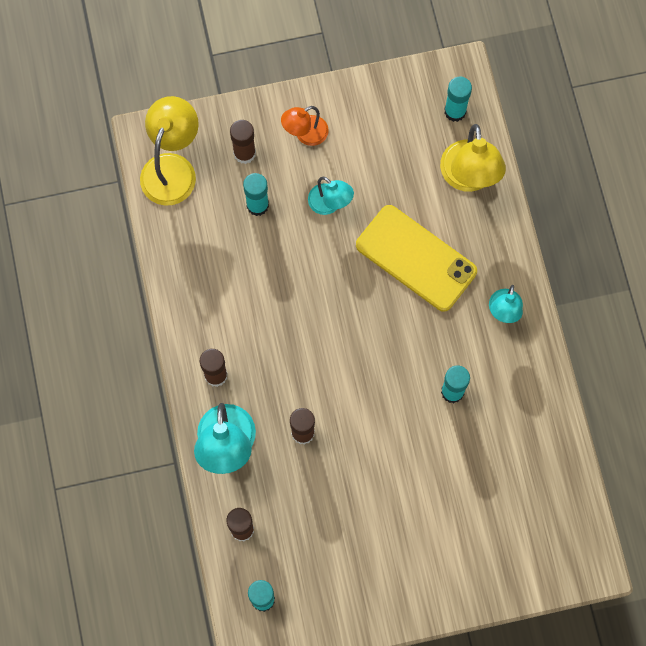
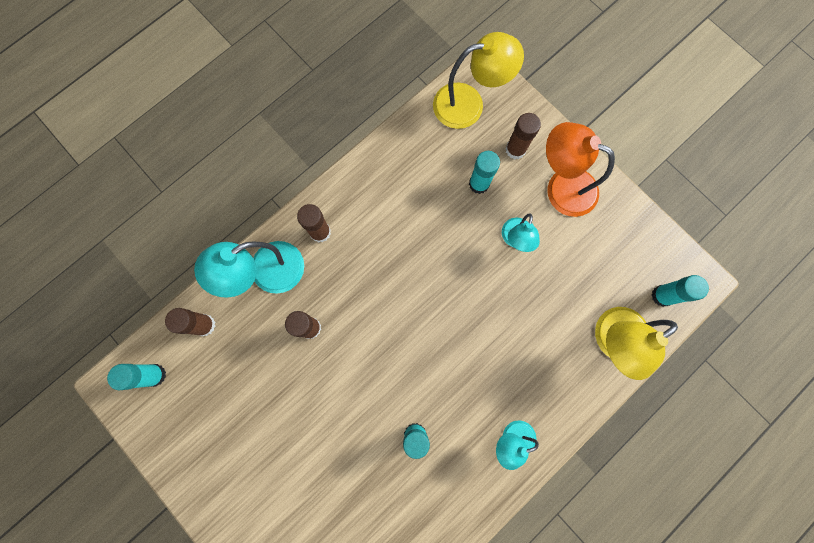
camera: 60 degrees right, 5 degrees up
orange lamp [281,106,329,146] -> orange lamp [546,122,615,217], size x1.68
yellow phone [356,205,477,312] -> none

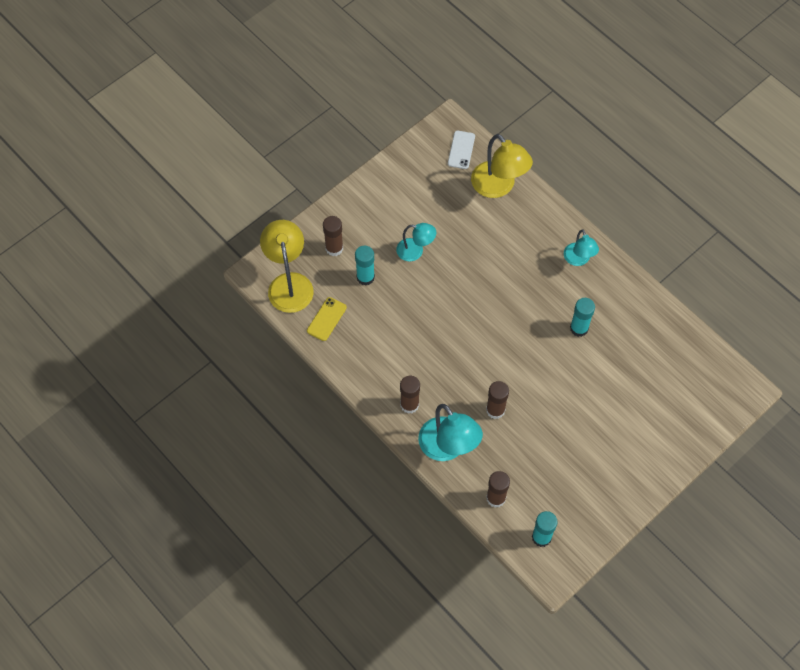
camera: 90 degrees left, 15 degrees down
orange lamp [546,122,615,217] -> none
turquoise glue stick [652,275,709,307] -> white phone [448,131,475,169]
none -> yellow phone [307,297,347,341]

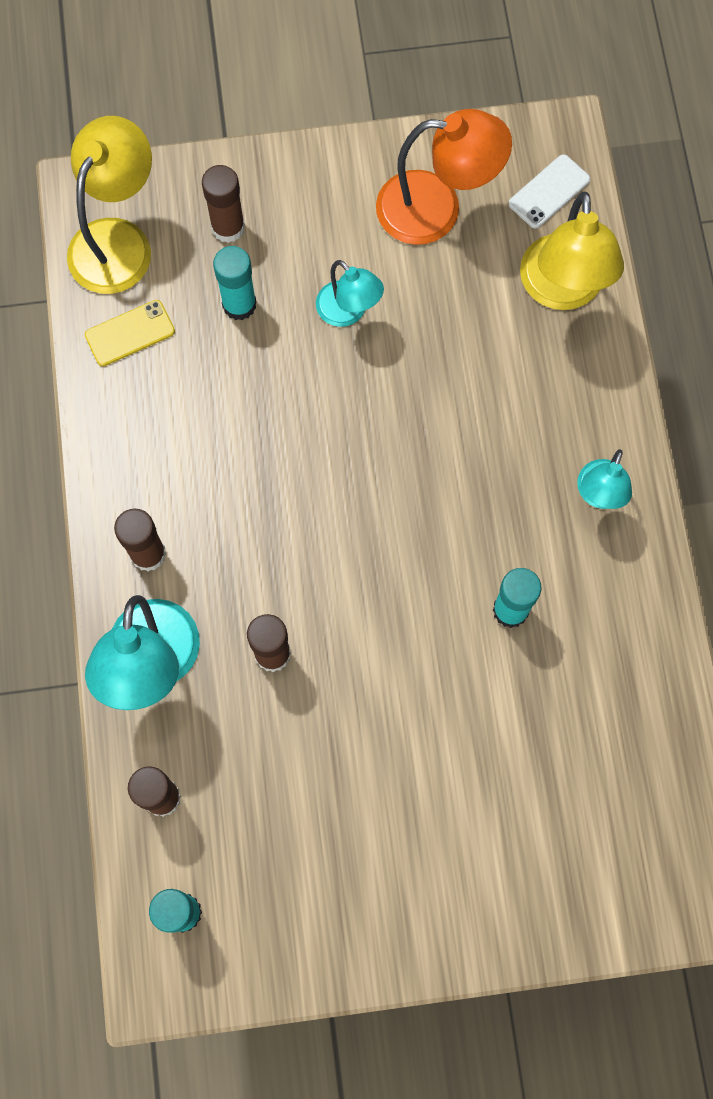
camera: 35 degrees right, 10 degrees up
none -> orange lamp [376,109,512,245]

